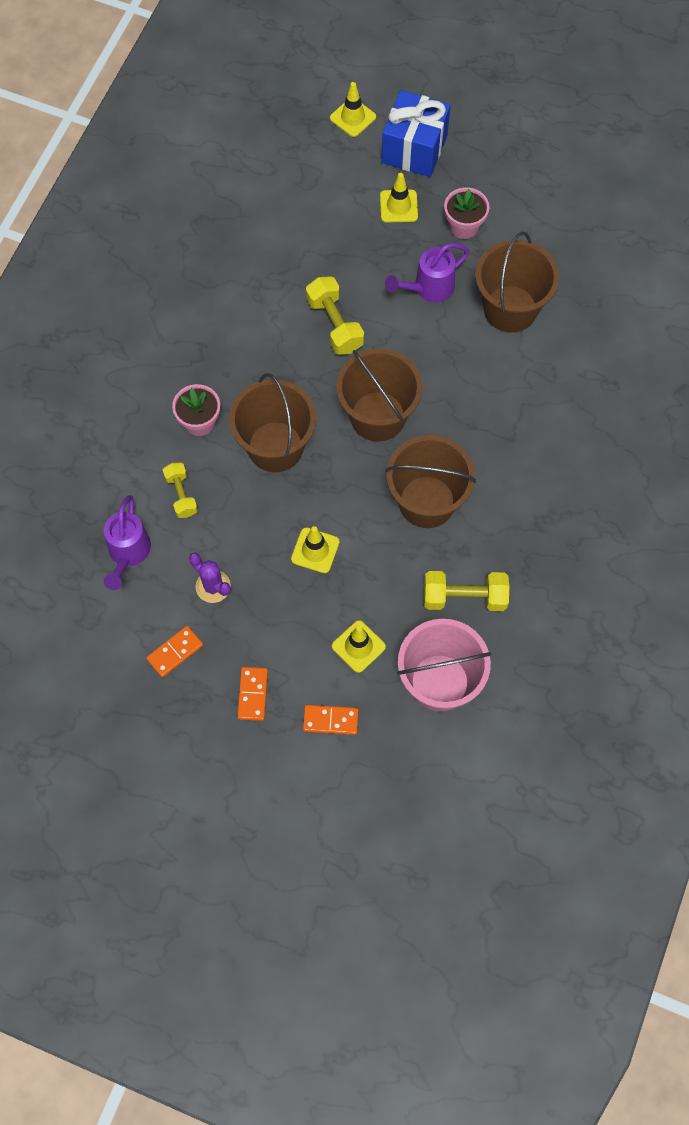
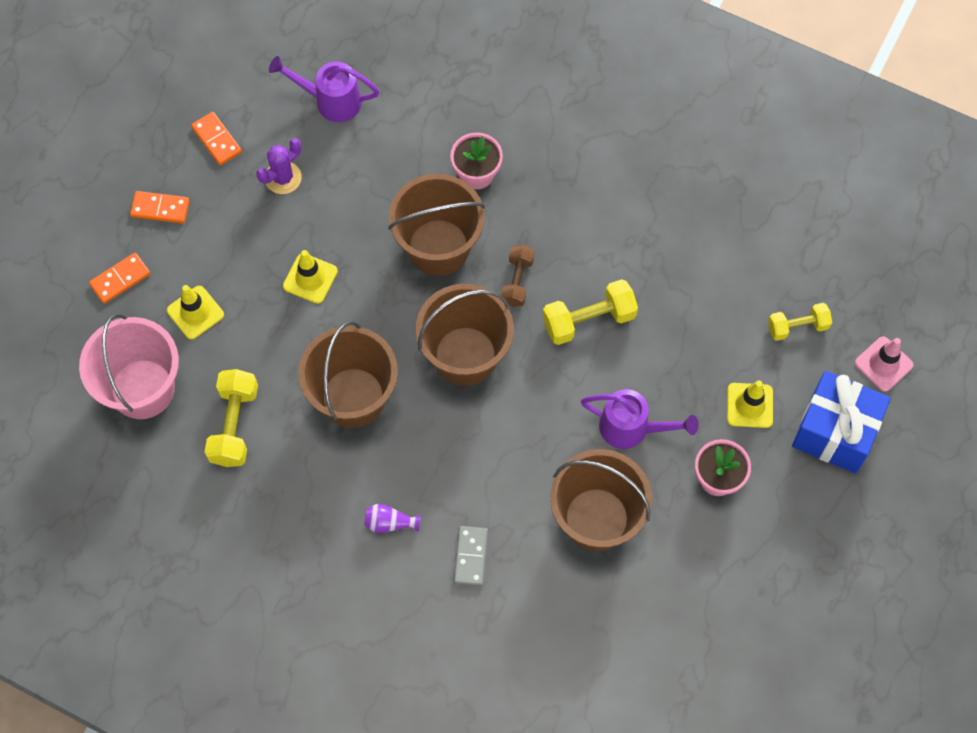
camera: 95 degrees right, 0 degrees up
yellow dumbbell [163,463,198,518] -> yellow dumbbell moved to [768,303,832,341]
orange domino [303,705,358,735] -> orange domino turned 45 degrees clockwise [89,253,150,304]
yellow traffic cone [330,82,376,137] -> pink traffic cone [855,336,914,392]
purple watering can [385,243,469,302] -> purple watering can turned 135 degrees clockwise [581,389,699,449]
none -> purple vase [364,504,421,533]
none -> grey domino [454,526,488,587]
none -> brown dumbbell [501,245,534,307]

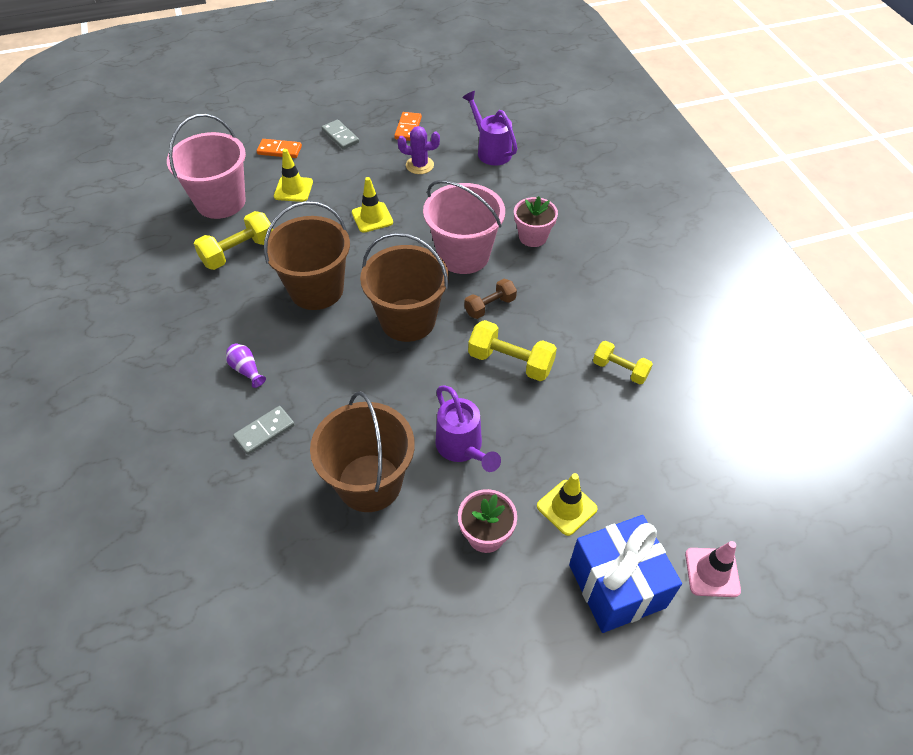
camera: 45 degrees right, 15 degrees down
orange domino [130,191,190,224] -> grey domino [322,120,359,149]
brown bucket [388,174,485,276] -> pink bucket [423,180,505,274]
yellow dumbbell [768,303,832,341] -> yellow dumbbell moved to [593,341,653,385]

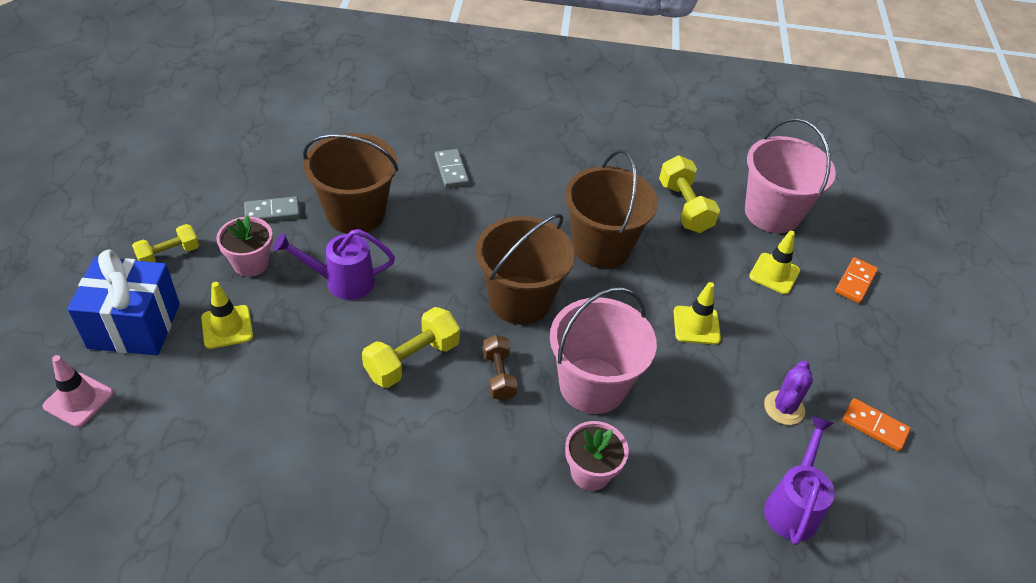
camera: 110 degrees right, 5 degrees down
purple vase [226,344,266,388] -> none
grey domino [322,120,359,149] -> grey domino moved to [244,196,300,221]
purple watering can [462,91,517,166] -> purple watering can turned 60 degrees counterclockwise [764,416,835,545]
yellow dumbbell [593,341,653,385] -> yellow dumbbell moved to [132,224,199,262]

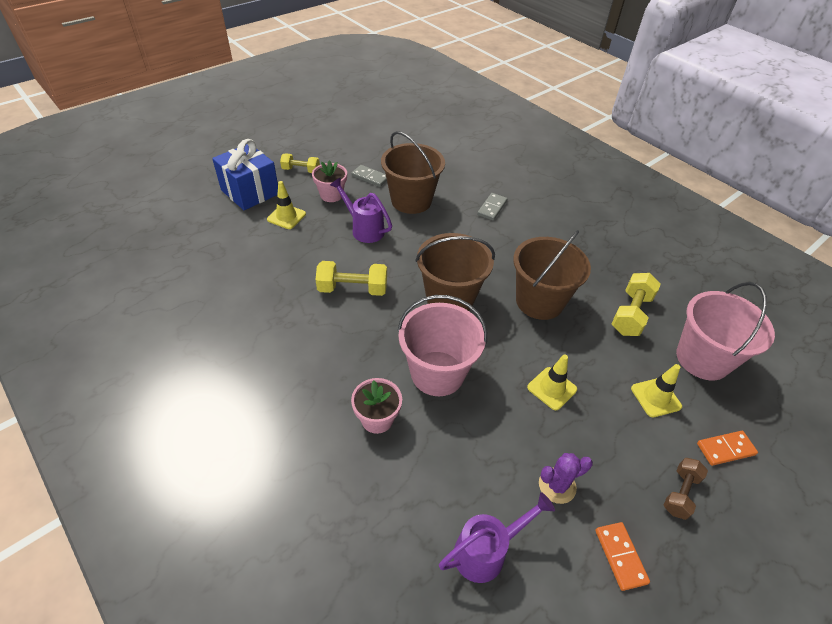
camera: 45 degrees right, 0 degrees up
pink traffic cone [43,355,113,427] -> none
brown dumbbell [483,335,518,401] -> brown dumbbell moved to [664,458,708,520]

